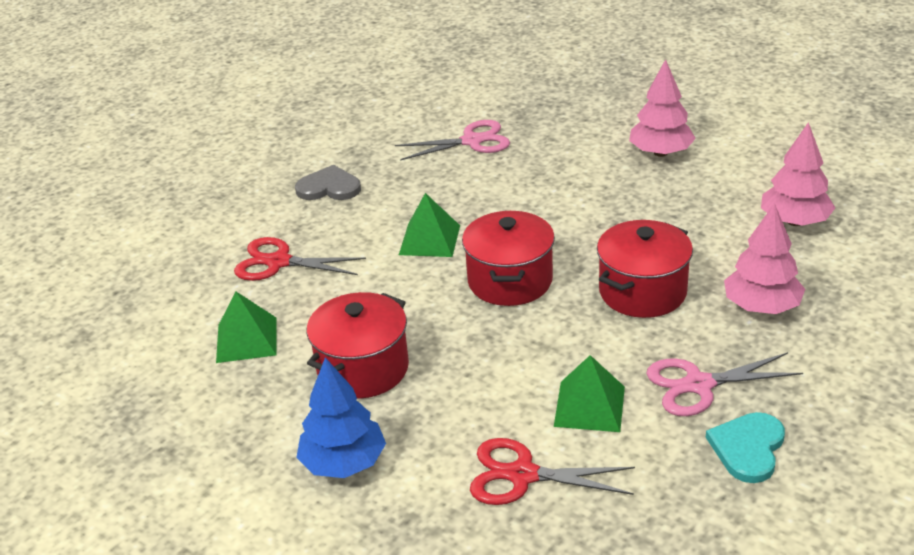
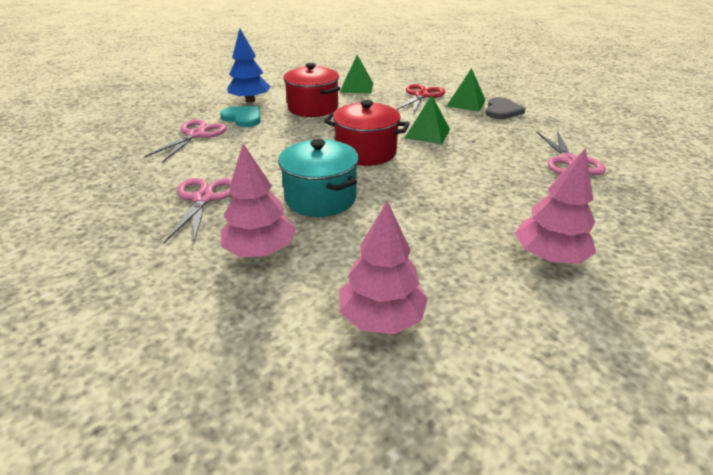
camera: 100 degrees right, 0 degrees up
red scissors [470,438,635,505] -> pink scissors [144,119,227,163]
green pyramid [554,355,625,432] -> green pyramid moved to [446,68,486,112]
red pot [597,220,693,318] -> turquoise pot [278,139,359,217]
turquoise heart [706,412,785,483] -> turquoise heart moved to [220,106,261,127]

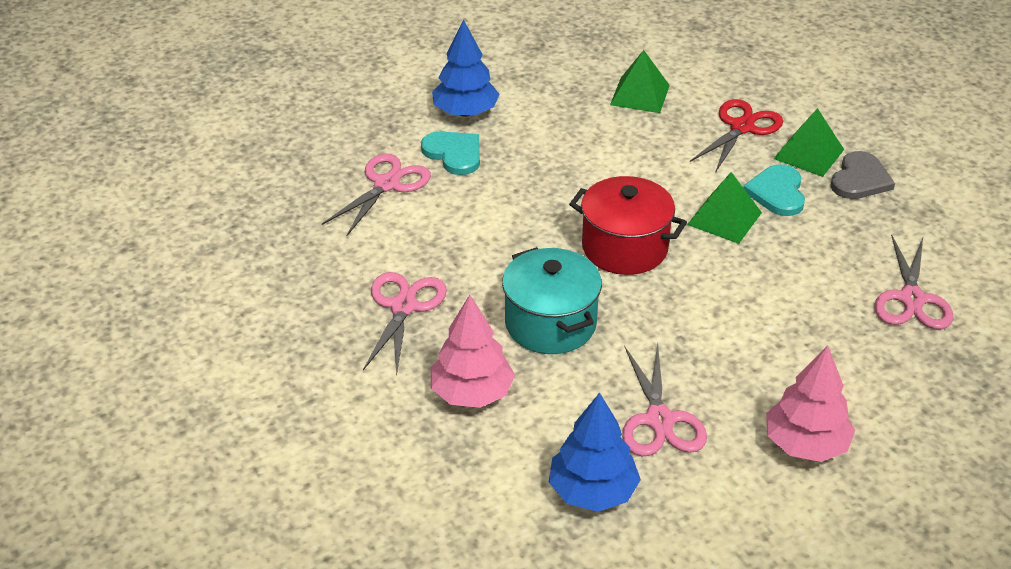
camera: 10 degrees right, 5 degrees up
red pot [283,63,340,117] -> none
pink tree [339,201,428,334] -> blue tree [549,393,641,512]
none -> pink scissors [622,343,707,456]
none -> turquoise heart [743,164,805,216]

